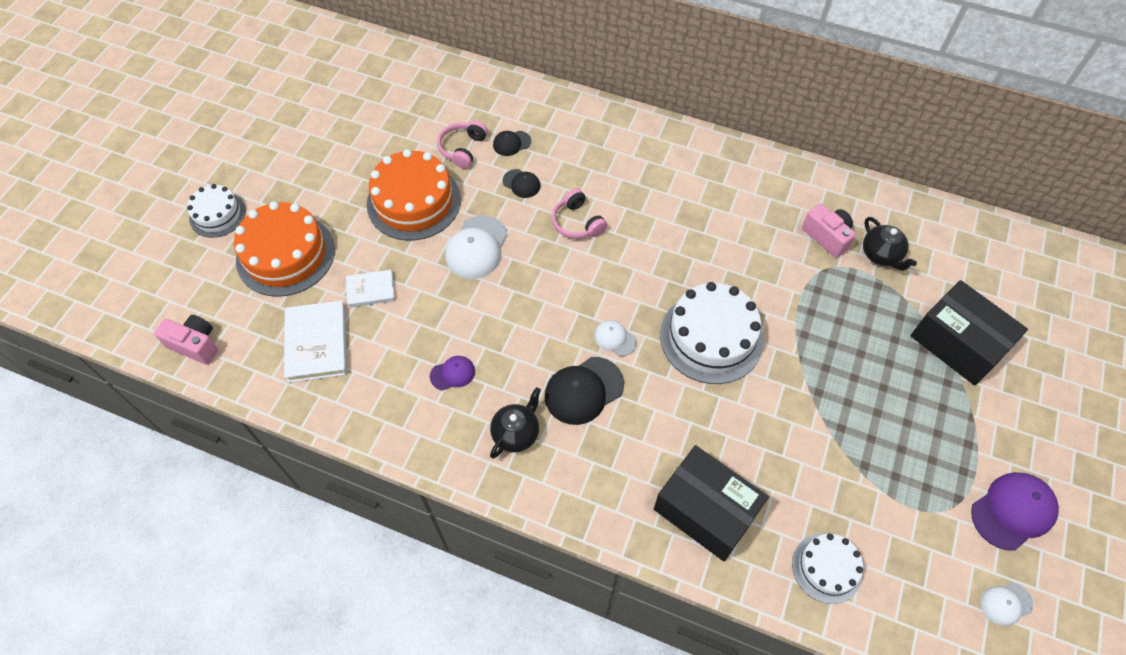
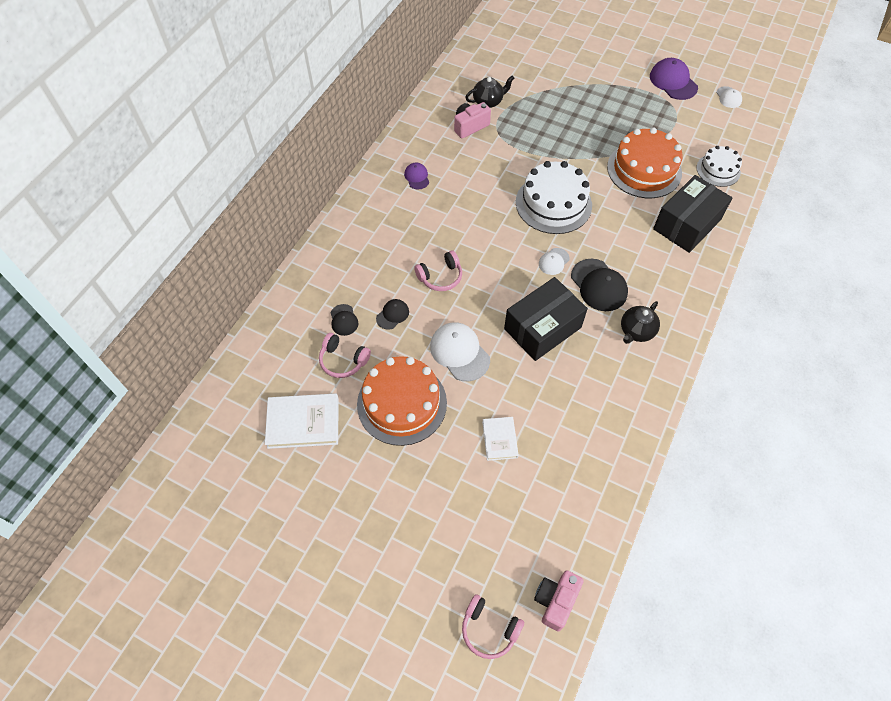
camera: 85 degrees left, 0 degrees up
white cake [187,184,246,238] -> none
orange cake [234,201,335,297] -> orange cake moved to [607,127,683,198]
white book [284,300,347,383] -> white book moved to [265,393,339,449]
purple cap [430,356,475,390] -> purple cap moved to [404,163,429,189]
white cap [445,215,508,279] -> white cap turned 150 degrees counterclockwise [430,322,490,381]
black teapot [490,387,541,459] -> black teapot turned 90 degrees counterclockwise [621,301,660,344]
black box [910,280,1028,386] -> black box moved to [504,277,588,361]
none -> pink headphones [462,594,524,659]

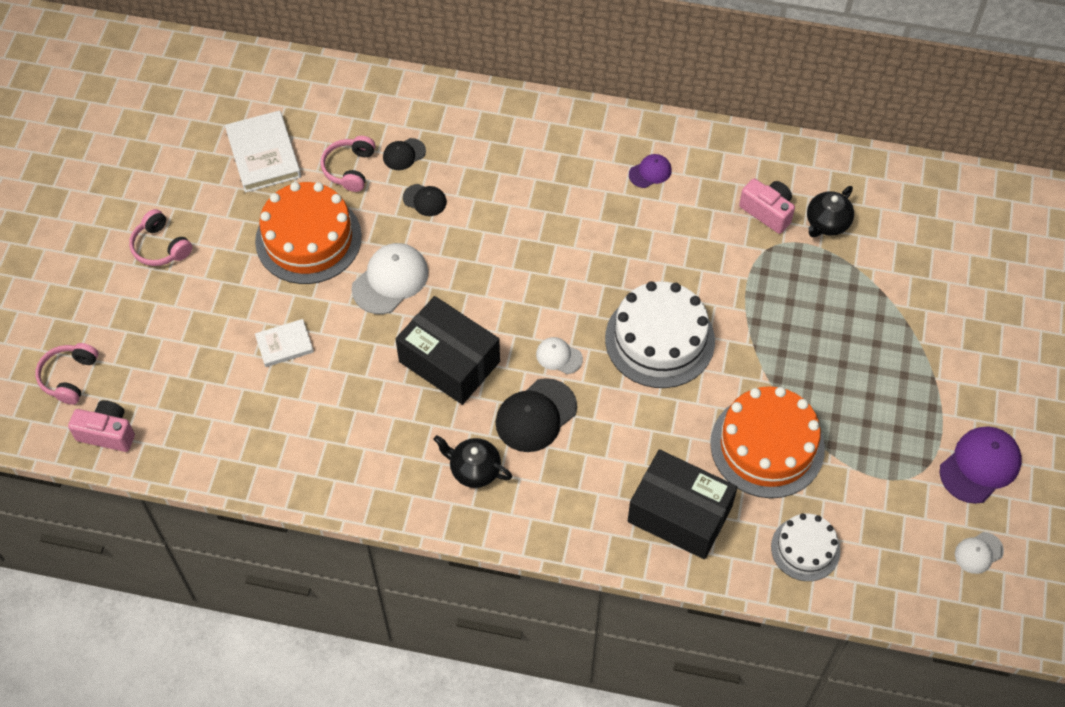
camera: 75 degrees right, 0 degrees up
pink headphones [414,250,462,291] -> pink headphones moved to [129,209,192,266]
black teapot [465,75,514,108] -> black teapot turned 75 degrees clockwise [807,186,854,237]

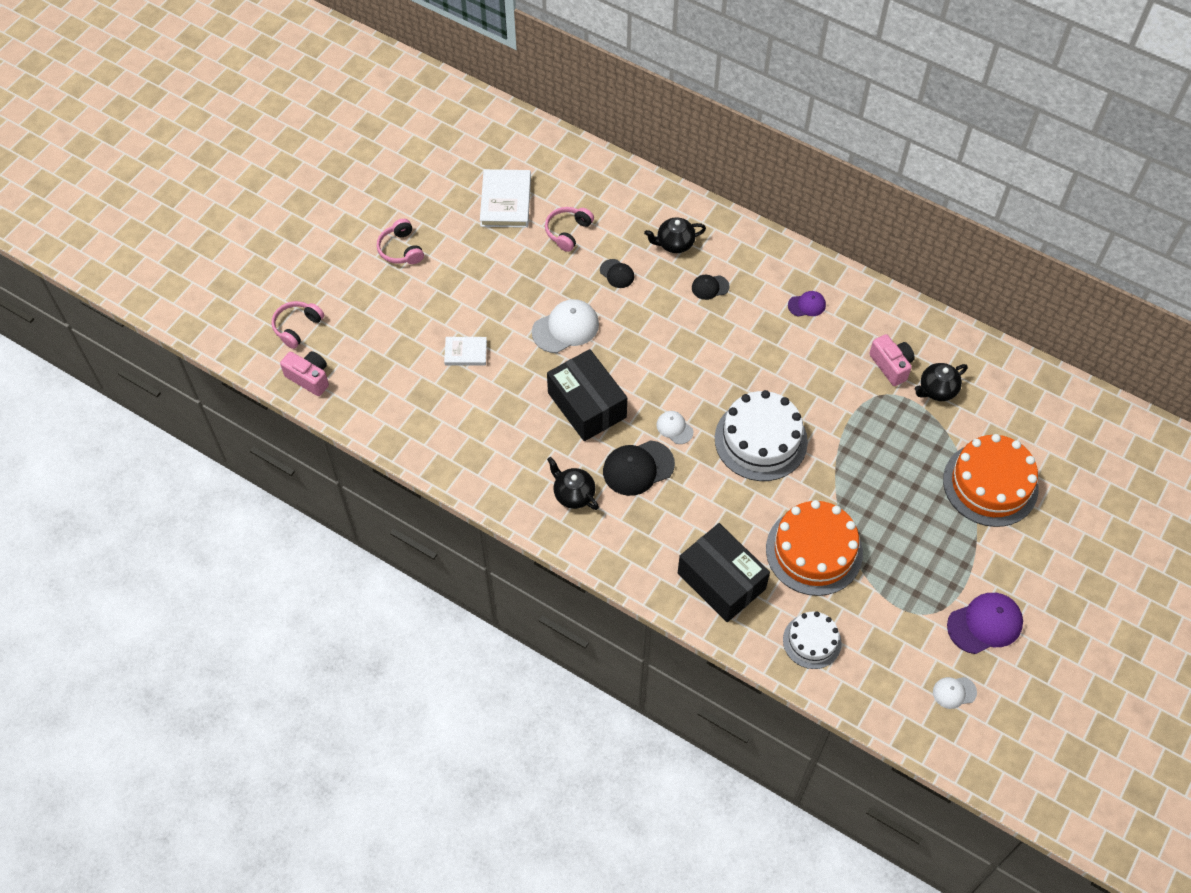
camera: 20 degrees right, 0 degrees up
orange cake [255,182,362,284] -> orange cake moved to [943,434,1038,527]
black cap [383,138,426,170] -> black cap moved to [692,275,730,300]
none -> black teapot [644,217,706,253]

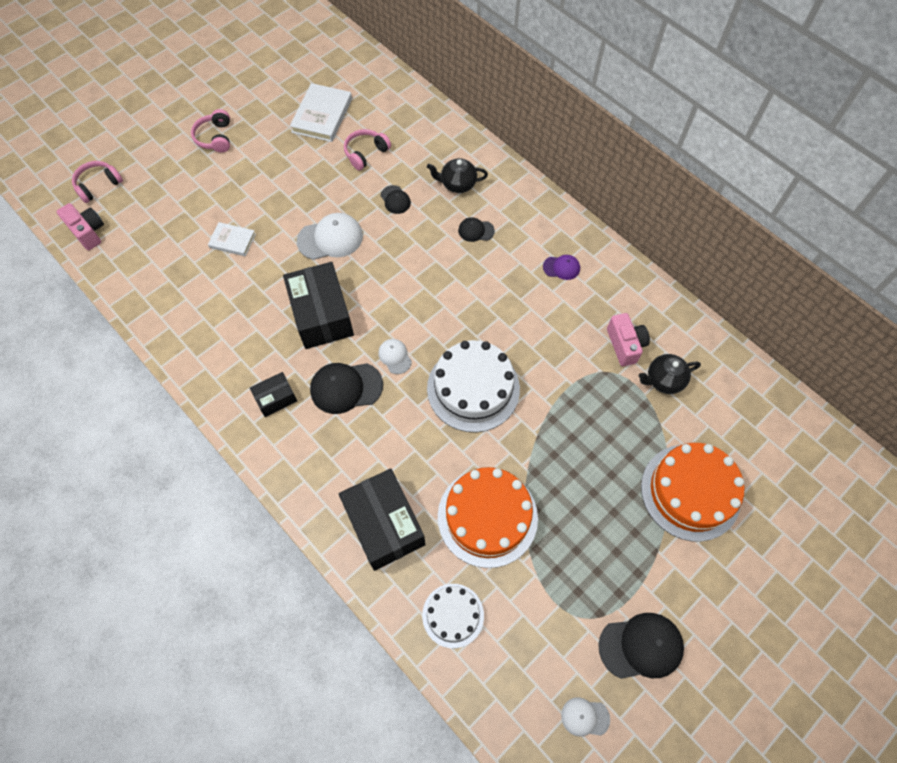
camera: 15 degrees right, 5 degrees up
black teapot [547,457,599,510] -> black box [250,372,297,417]
purple cap [947,593,1023,654] -> black cap [598,613,684,679]

